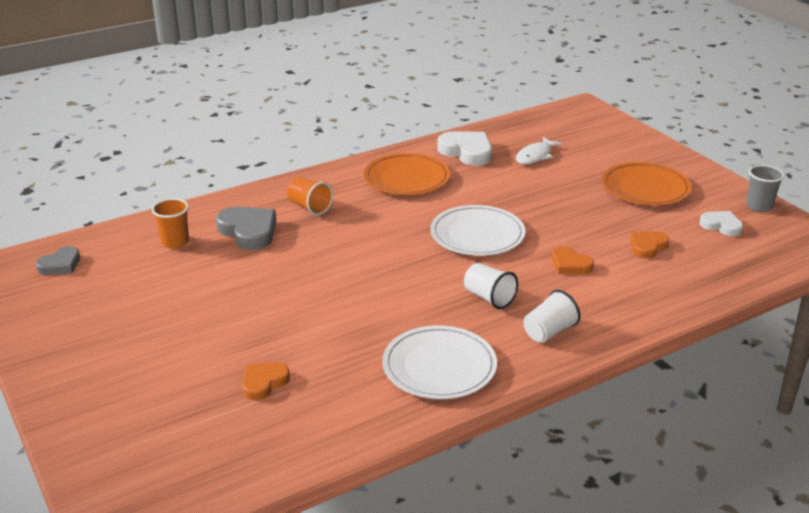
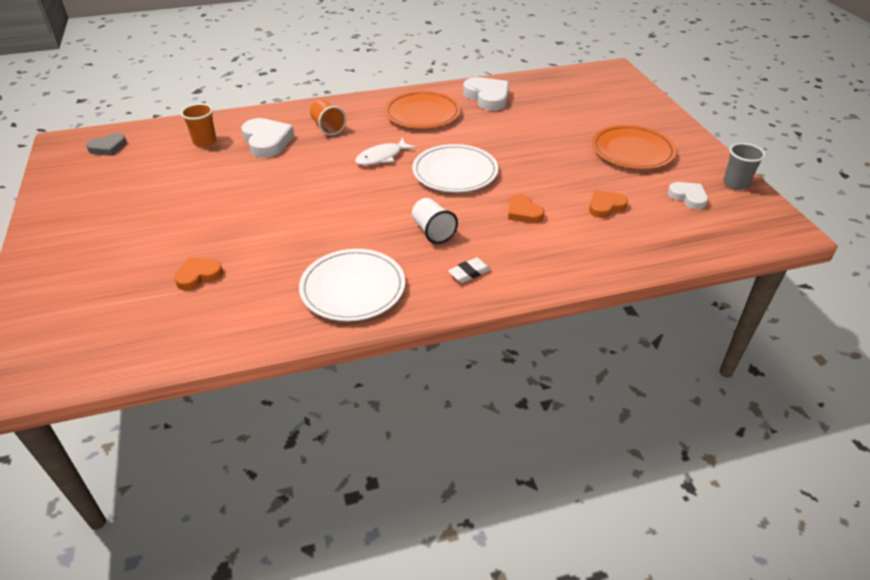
camera: 15 degrees right, 10 degrees up
grey heart [216,206,276,250] -> white heart [241,118,294,158]
white fish [516,137,563,164] -> white fish moved to [355,138,416,166]
white cup [524,290,581,343] -> white eraser [448,257,491,283]

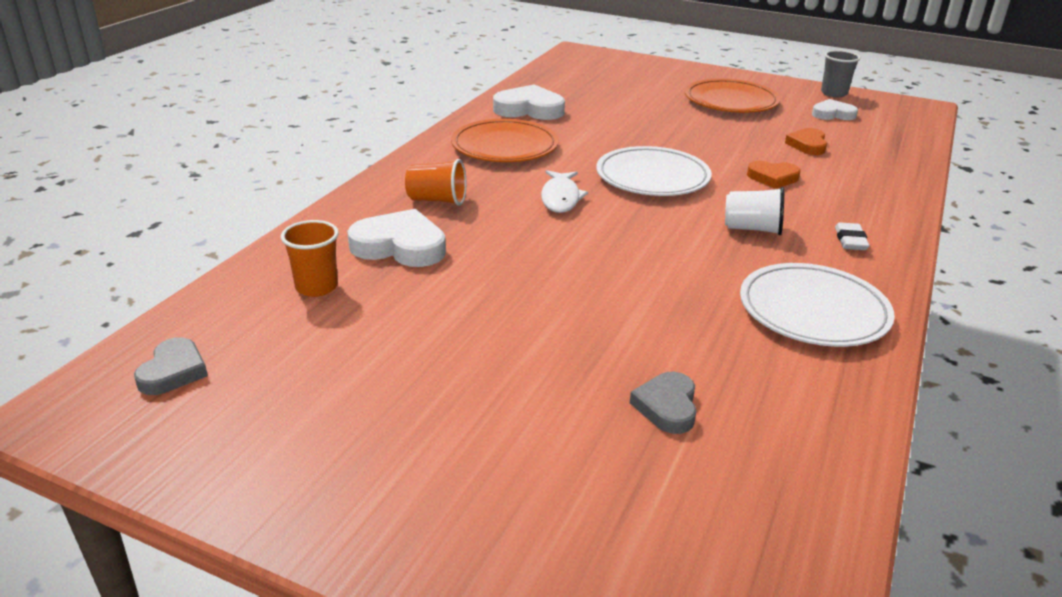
camera: 50 degrees left, 10 degrees down
orange heart [174,257,223,290] -> grey heart [630,372,696,434]

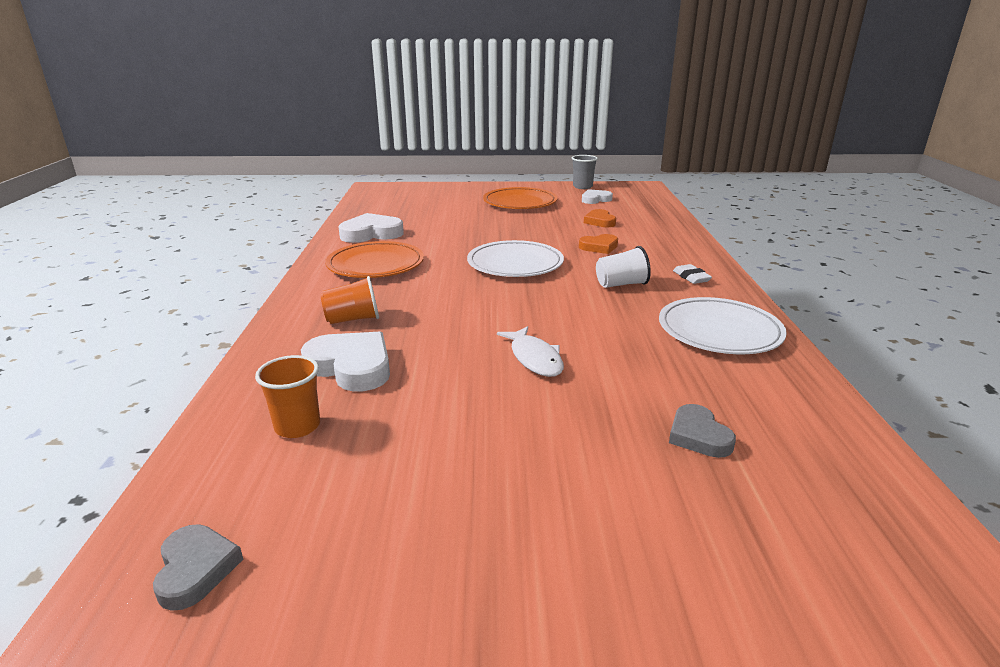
camera: 25 degrees left, 5 degrees down
white heart [347,209,446,267] -> white heart turned 45 degrees clockwise [301,332,390,391]
white fish [541,170,588,213] -> white fish moved to [497,326,564,377]

